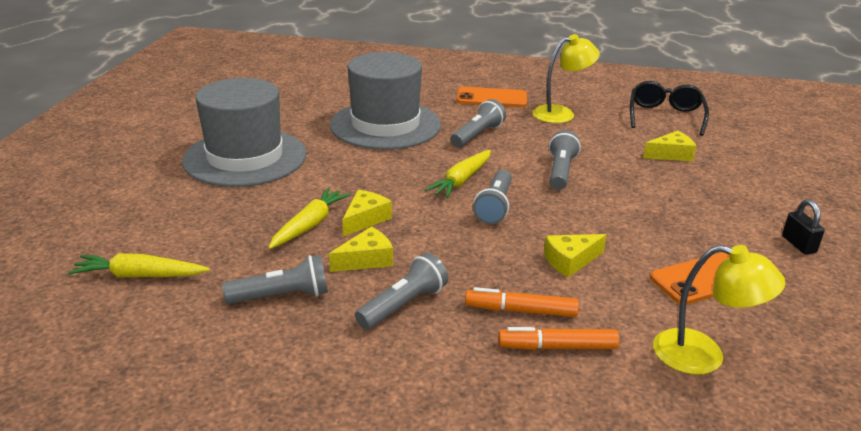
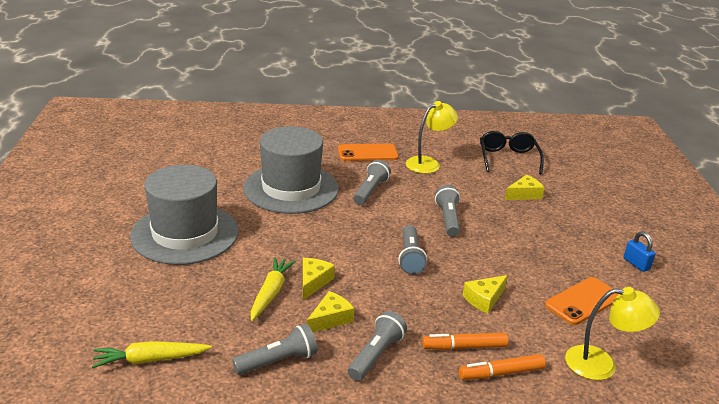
camera: 15 degrees left, 0 degrees up
yellow carrot [425,150,491,198] -> none
black padlock [782,199,825,255] -> blue padlock [624,232,656,272]

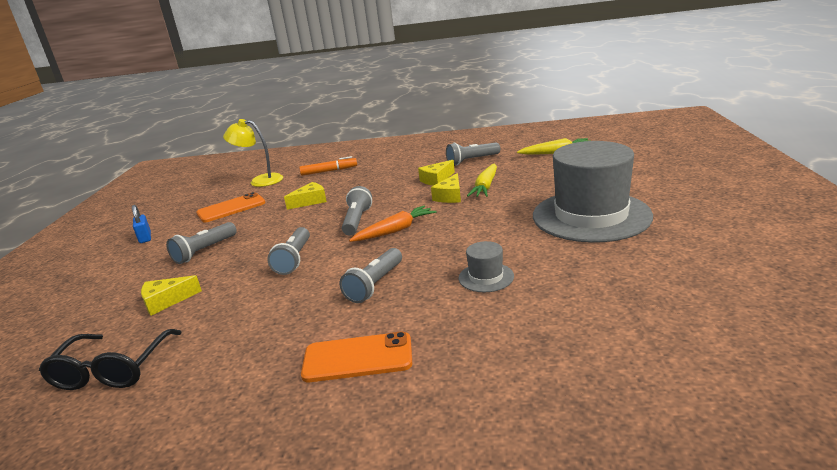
camera: 170 degrees left, 5 degrees down
grey hat [243,126,339,214] -> grey hat [459,241,514,292], size x0.41
grey flashlight [348,311,407,381] -> grey flashlight moved to [166,222,237,264]
yellow lamp [406,101,458,174] -> none
orange marker [422,333,508,350] -> none
none -> orange carrot [349,205,436,242]

